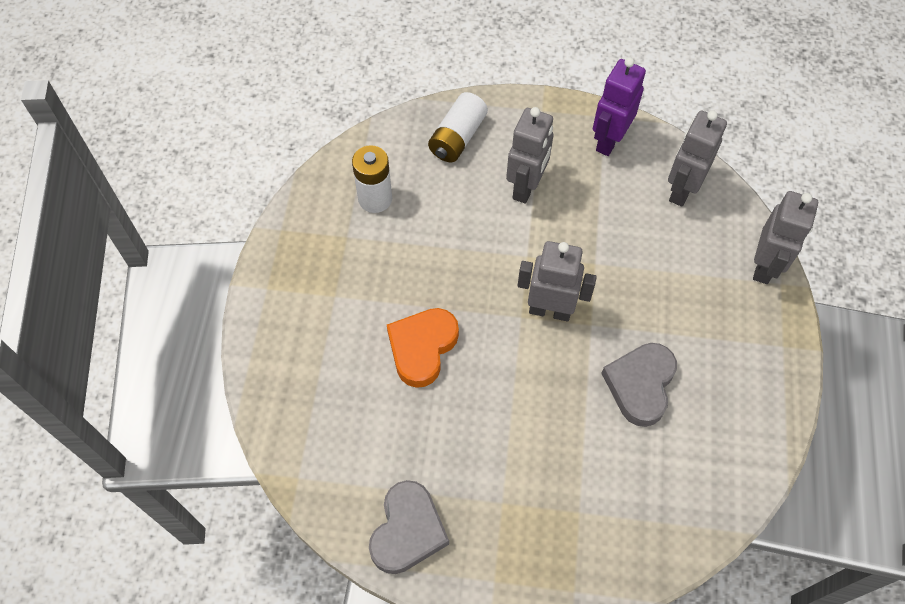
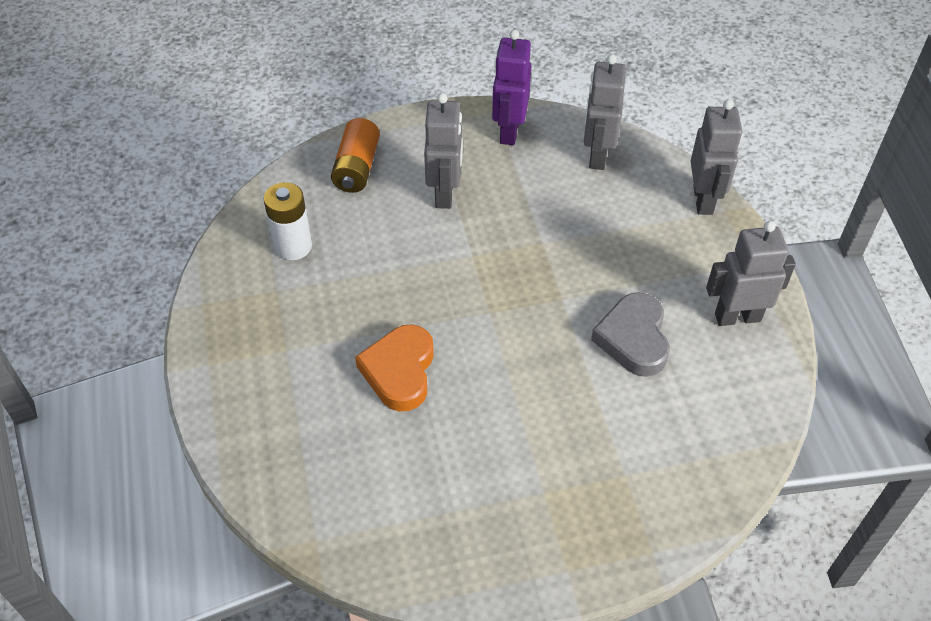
camera: 20 degrees left, 10 degrees down
grey heart [369,480,449,574] -> none
white battery [428,92,488,163] -> orange battery [331,118,380,193]
grey robot [518,241,597,321] -> grey robot moved to [706,221,796,326]

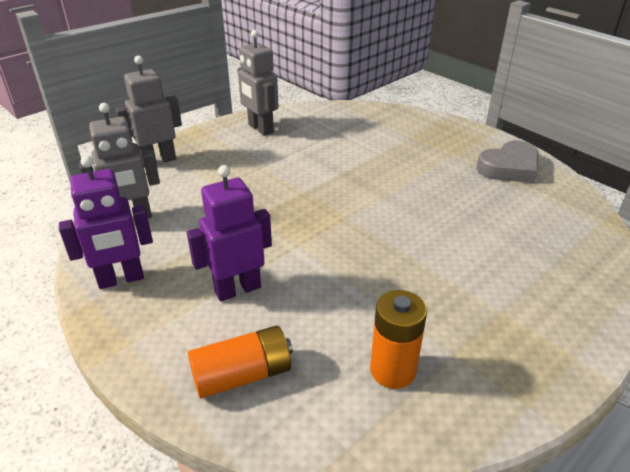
camera: 120 degrees left, 15 degrees down
white battery [264,182,312,260] -> orange battery [370,290,427,389]
orange heart [355,324,434,411] -> none
grey robot [424,93,463,209] -> purple robot [187,165,272,301]
grey heart [591,292,670,377] -> grey heart moved to [476,141,539,183]

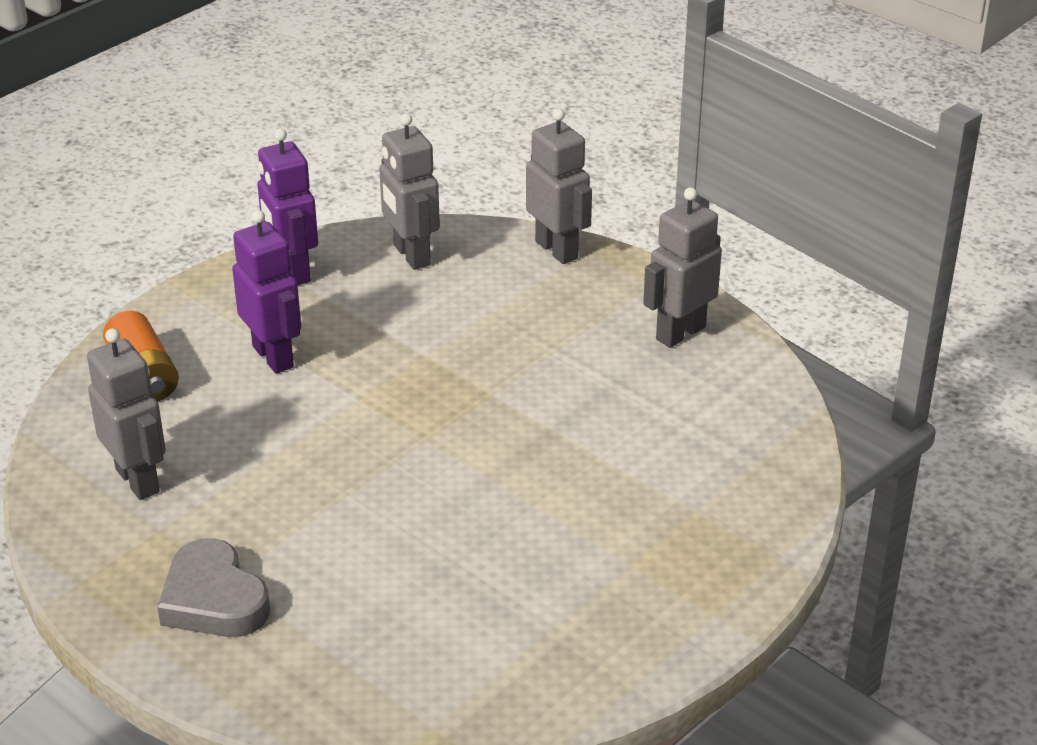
camera: 85 degrees right, 0 degrees up
orange battery [370,290,427,389] -> grey robot [87,328,166,500]
grey heart [476,141,539,183] -> grey heart moved to [157,538,270,637]

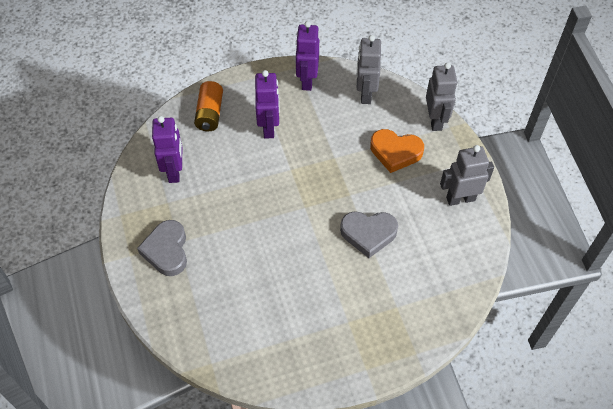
camera: 30 degrees right, 20 degrees up
grey robot [87,328,166,500] -> purple robot [152,116,182,183]
none -> grey heart [340,211,398,258]
none -> orange heart [370,129,424,173]

